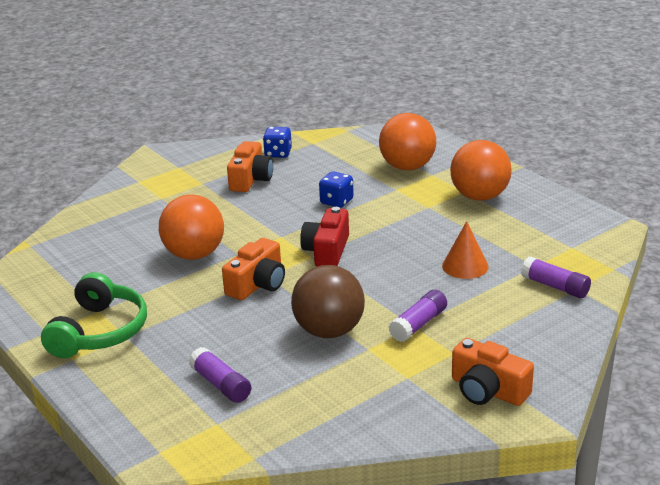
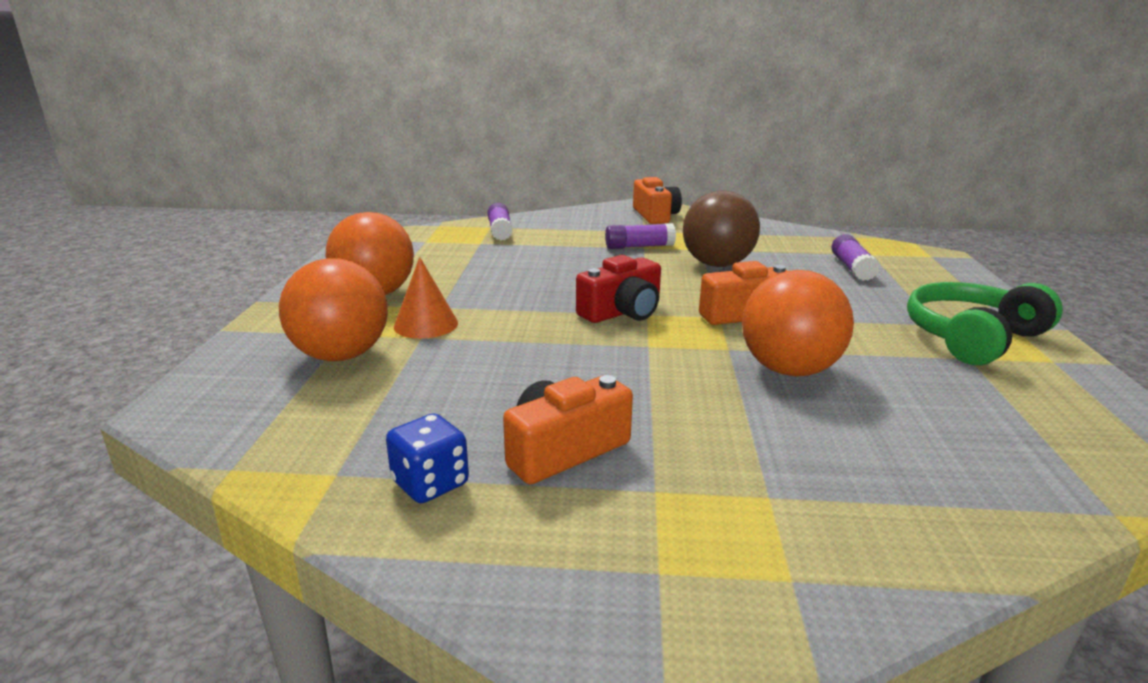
camera: 140 degrees left, 5 degrees down
blue dice [319,171,354,208] -> none
orange cone [442,221,489,279] -> orange cone moved to [394,257,458,339]

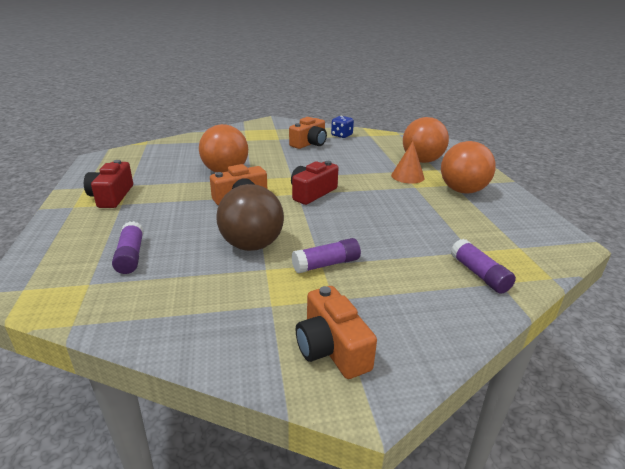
camera: 165 degrees right, 5 degrees up
green headphones [907,282,1063,365] -> red camera [84,160,133,208]

